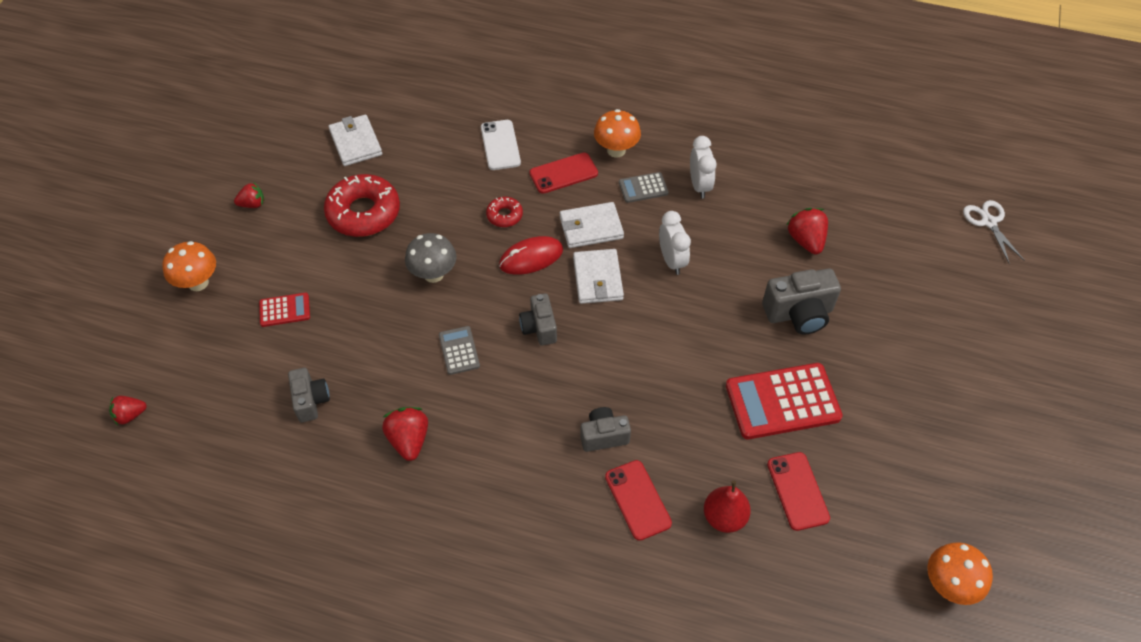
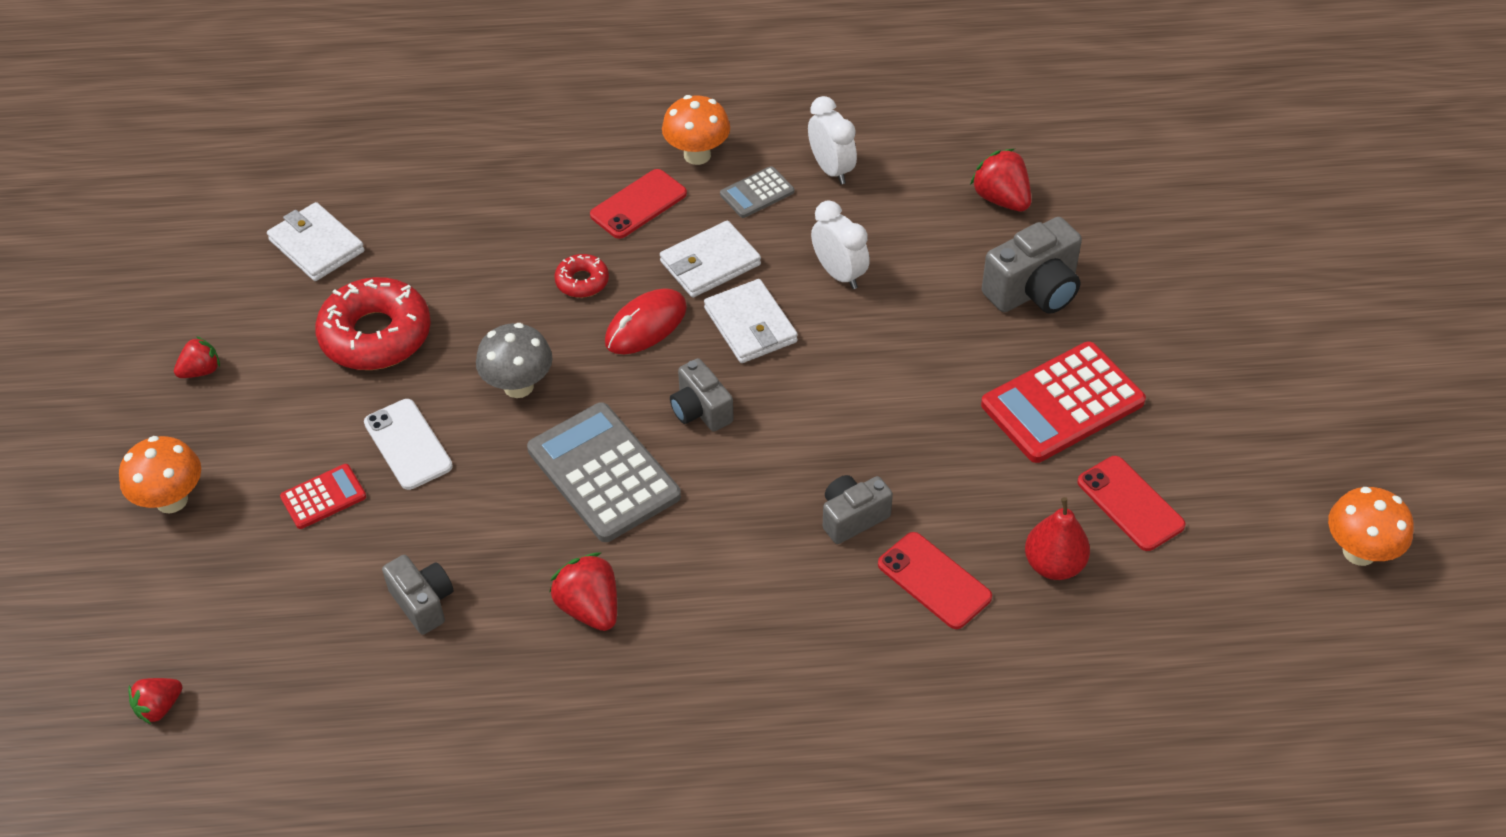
camera: 20 degrees left, 5 degrees down
grey calculator [439,326,480,375] -> grey calculator [527,402,681,542], size x1.98
white phone [481,120,521,170] -> white phone moved to [364,399,453,490]
white scissors [963,200,1025,264] -> none

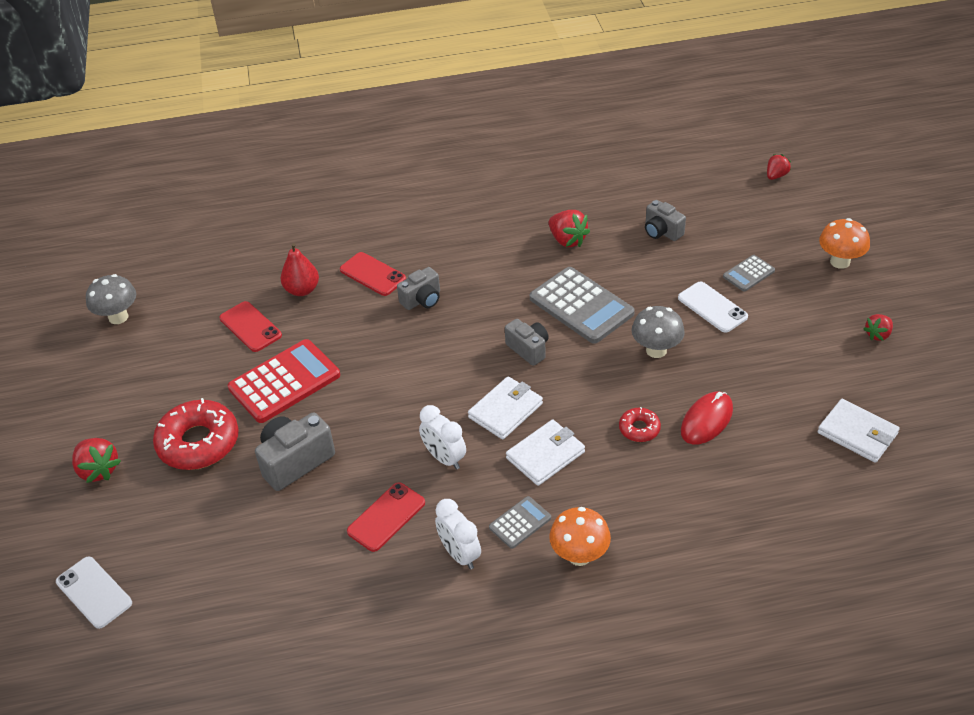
camera: 175 degrees right, 5 degrees down
red calculator [280,464,366,529] -> grey calculator [723,255,775,291]
red donut [315,277,431,370] -> red donut moved to [153,398,239,470]
red phone [590,169,687,239] -> red phone moved to [347,482,425,552]
red mouse [605,288,687,354] -> red mouse moved to [681,392,733,444]
white wallet [704,279,798,363] -> white wallet turned 75 degrees clockwise [468,376,543,440]
red strawberry [970,149,1031,211] -> red strawberry moved to [72,438,121,483]
orange mushroom [1328,487,1414,566] -> grey mushroom [86,274,136,324]
none -> white phone [56,556,132,629]

